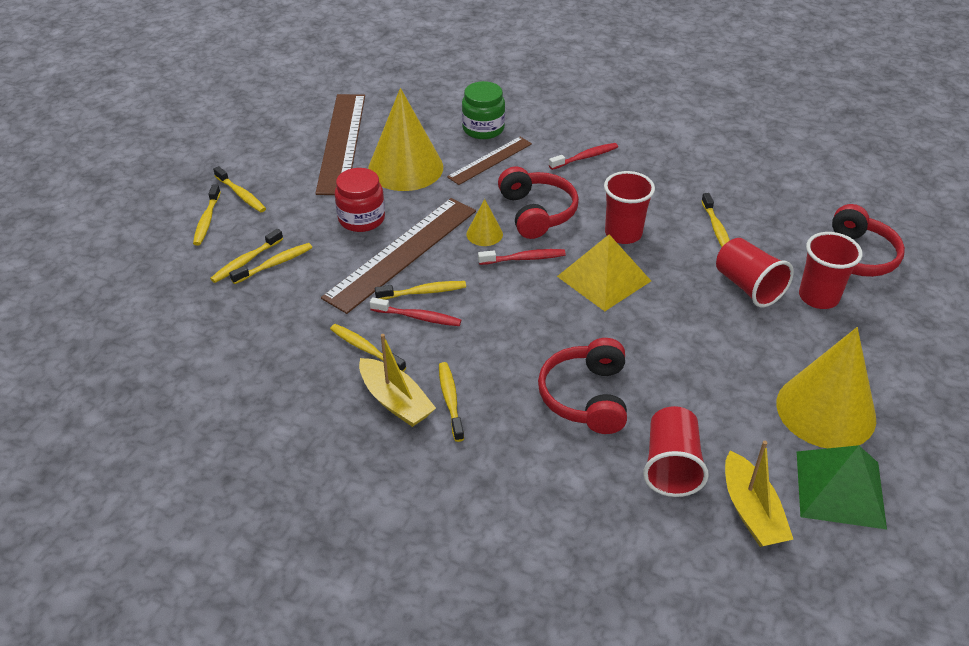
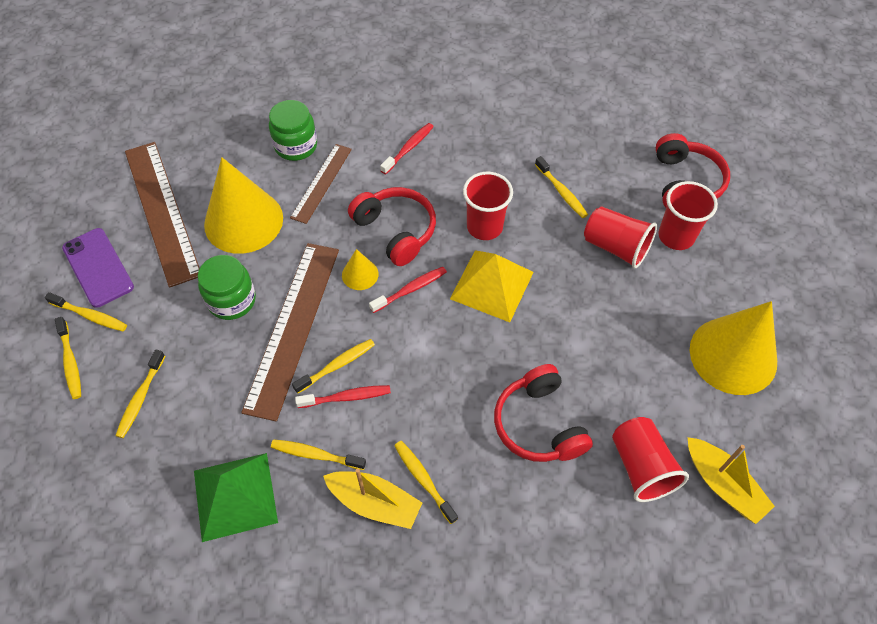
camera: 25 degrees left, 15 degrees up
yellow toothbrush [229,243,312,284] -> none
red jar [335,168,385,232] -> green jar [198,255,256,320]
green pyramid [797,445,887,529] -> green pyramid moved to [194,453,278,542]
none -> purple phone [62,228,134,308]

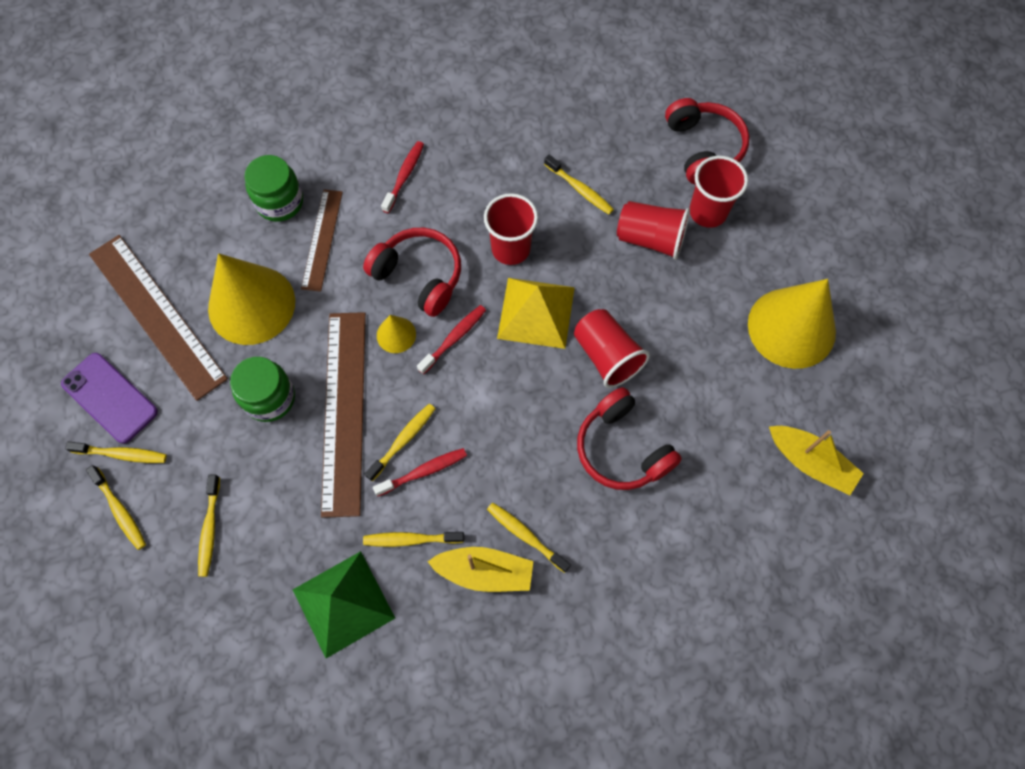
camera: 15 degrees left, 10 degrees up
red cup [612,417,689,502] -> red cup moved to [574,309,650,388]

